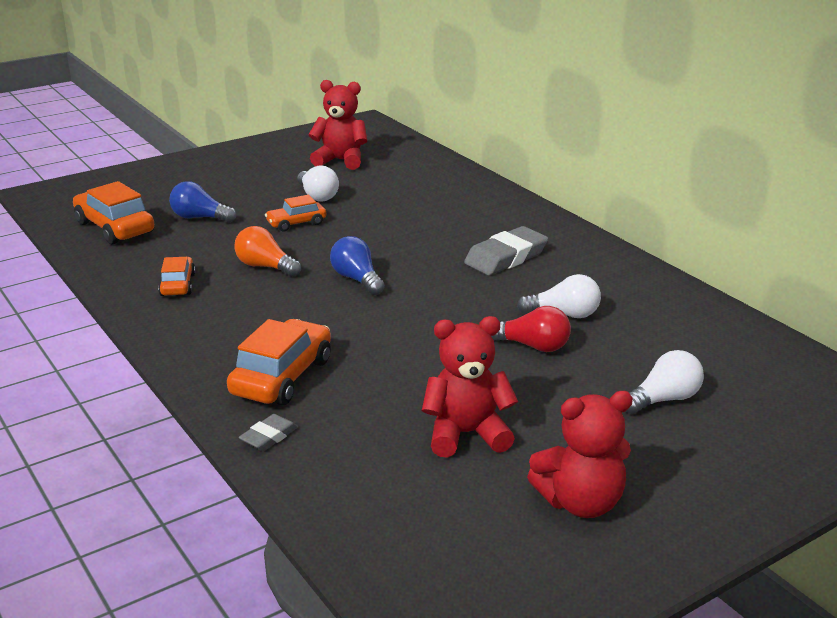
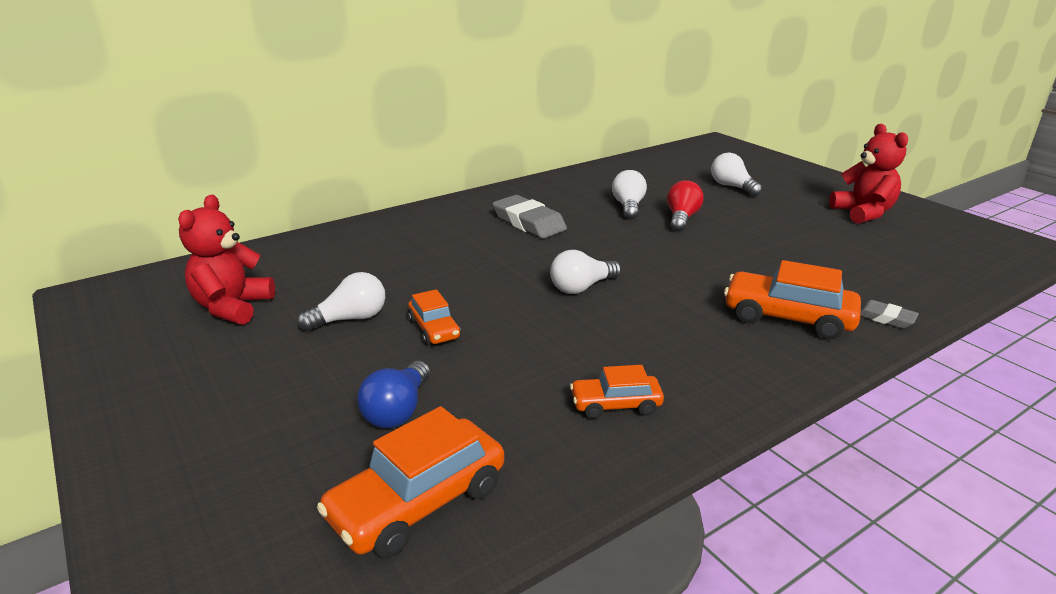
camera: 90 degrees left, 0 degrees up
orange light bulb [235,226,301,277] -> none
blue light bulb [330,236,385,295] -> white light bulb [550,250,621,294]
red teddy bear [422,316,518,458] -> none

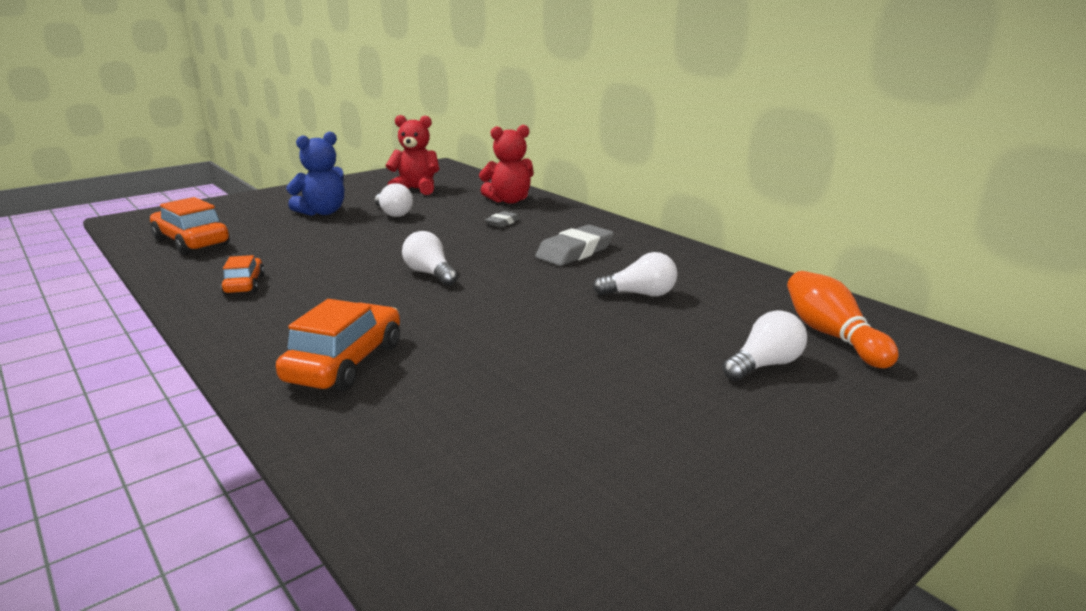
camera: 85 degrees right, 5 degrees down
blue light bulb [357,361,430,429] -> none
orange car [408,289,461,345] -> none
red light bulb [667,180,704,232] -> none
red teddy bear [829,124,908,224] -> red teddy bear moved to [479,125,534,203]
grey eraser [860,300,919,328] -> grey eraser moved to [485,211,520,227]
none -> blue teddy bear [286,132,344,216]
none -> orange bowling pin [787,271,899,368]

